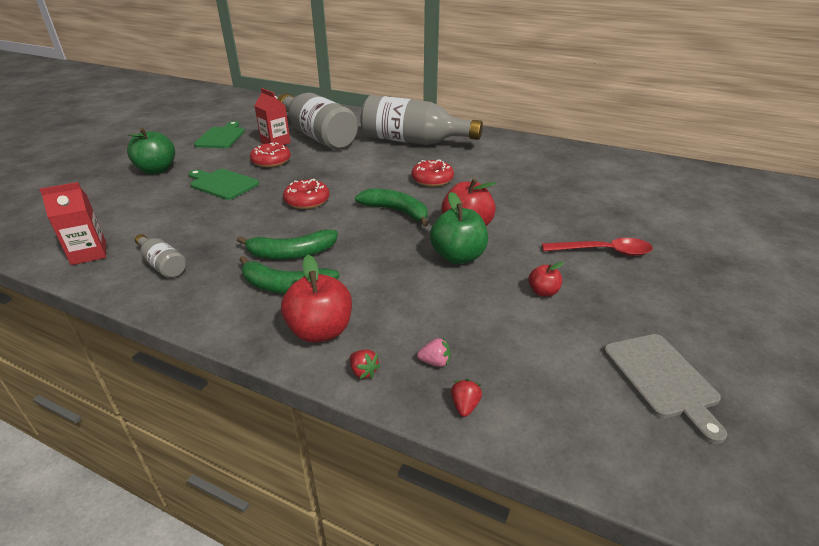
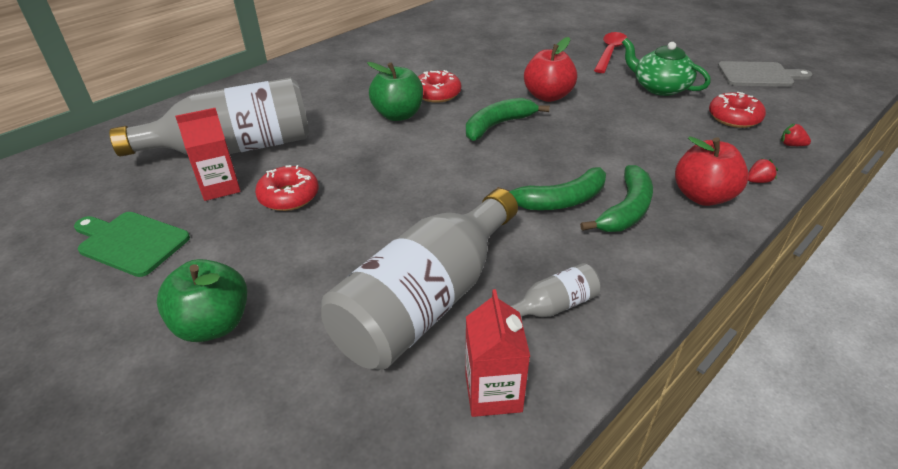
camera: 70 degrees left, 5 degrees up
green cutting board [188,169,259,200] -> none
green banana [237,229,338,259] -> green banana turned 60 degrees clockwise [497,167,606,210]
red donut [283,179,329,209] -> red donut moved to [709,91,766,128]
grey bottle [360,95,483,145] -> grey bottle moved to [321,189,518,370]
pink strawberry [417,337,450,367] -> none
green apple [430,192,488,264] -> green apple moved to [367,62,423,121]
red apple [528,262,564,297] -> green teapot [622,38,711,96]

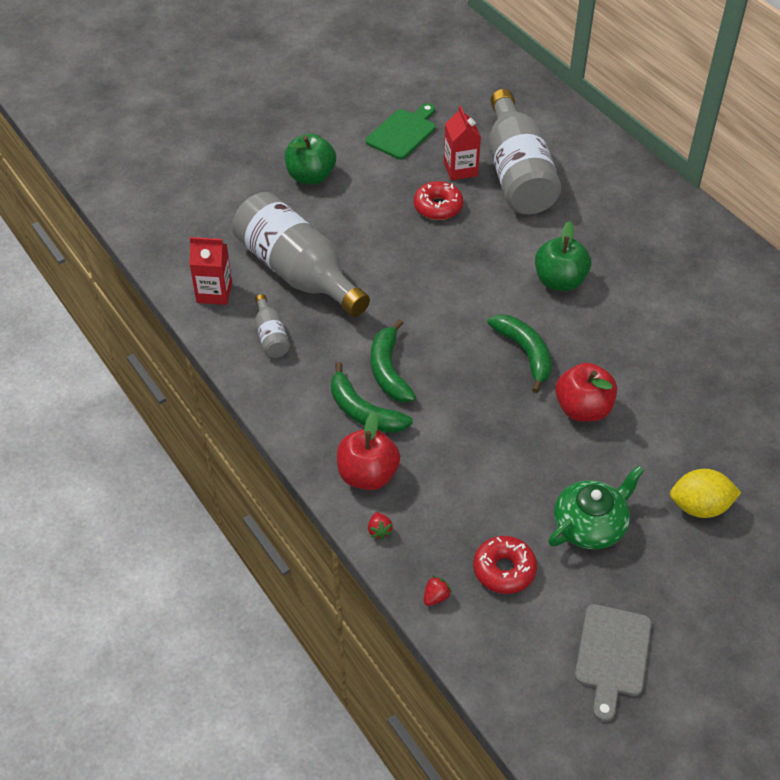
camera: 100 degrees right, 10 degrees up
red donut [418,70,461,103] -> none
red spoon [594,32,628,73] -> yellow lemon [670,469,741,518]

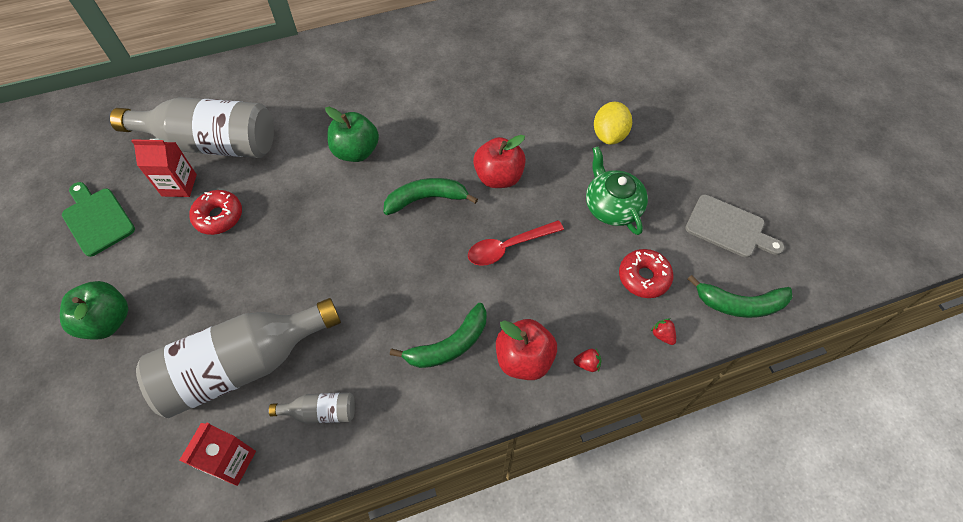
camera: 75 degrees left, 10 degrees up
green banana [371,319,416,402] -> green banana moved to [688,275,792,318]
none -> red spoon [468,220,564,266]

